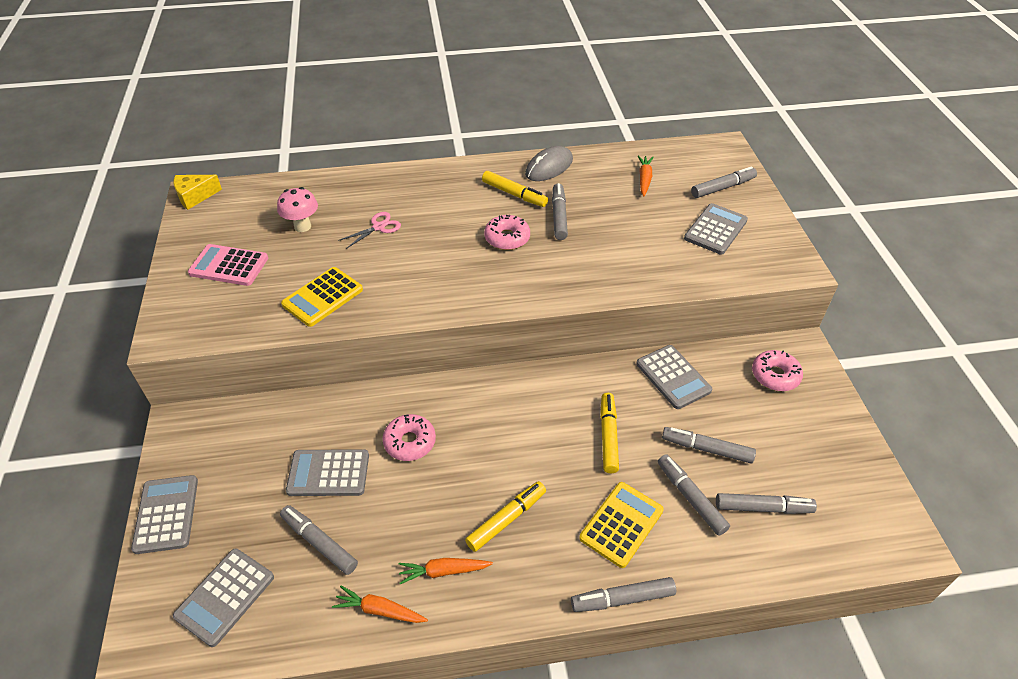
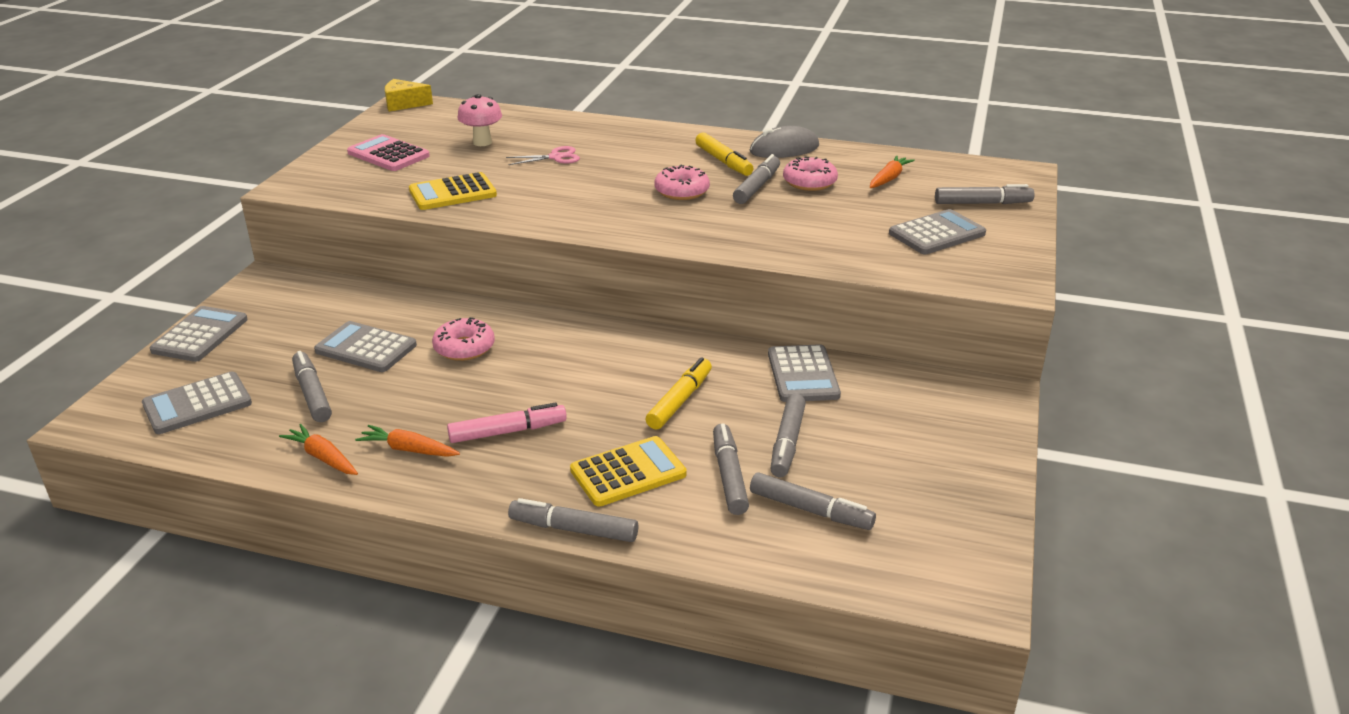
camera: 25 degrees right, 15 degrees down
yellow marker [465,481,546,552] -> pink marker [447,403,567,443]
grey marker [662,427,756,463] -> grey marker turned 120 degrees counterclockwise [770,394,806,477]
pink donut [752,350,803,391] -> pink donut moved to [783,157,838,191]

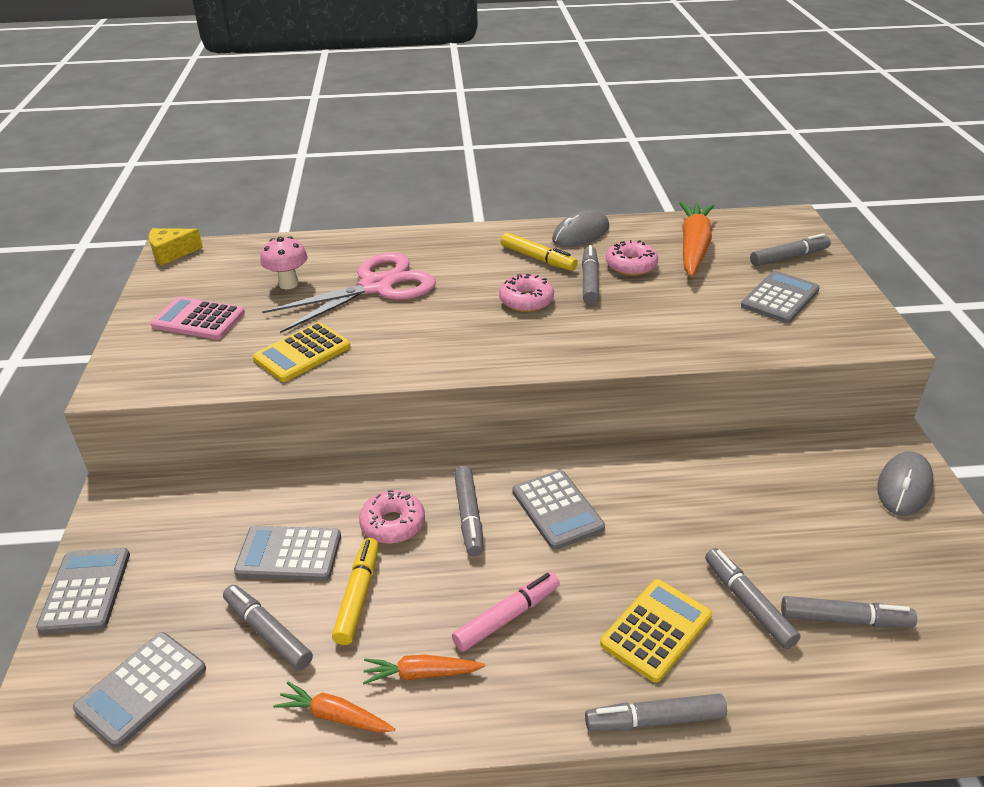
camera: 20 degrees left, 5 degrees up
pink scissors [506,146,580,165] -> pink scissors [262,252,436,333], size x2.28
yellow marker [645,357,712,430] -> yellow marker moved to [332,538,379,645]
grey calculator [768,344,841,402] -> grey calculator moved to [513,470,605,550]
grey marker [770,394,806,477] -> grey marker moved to [454,466,484,556]
orange carrot [870,155,915,188] -> orange carrot [679,202,715,277], size x1.89
none -> grey mouse [877,451,934,516]

